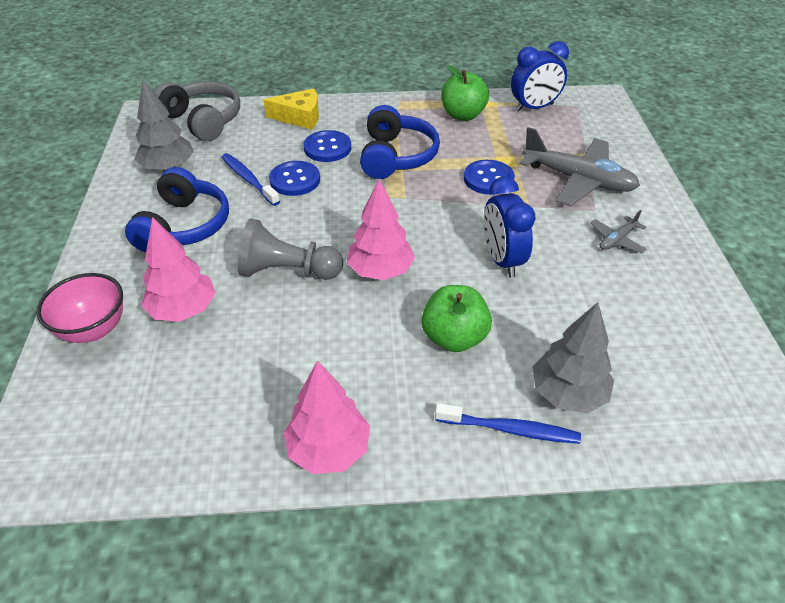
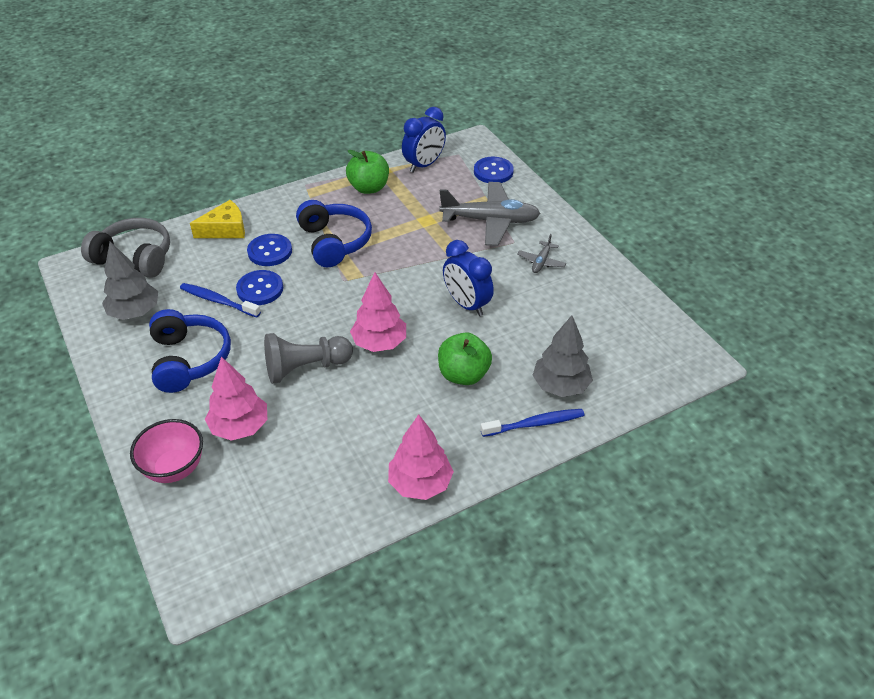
camera: 25 degrees left, 0 degrees up
blue button [464,160,515,195] -> blue button moved to [474,157,514,183]

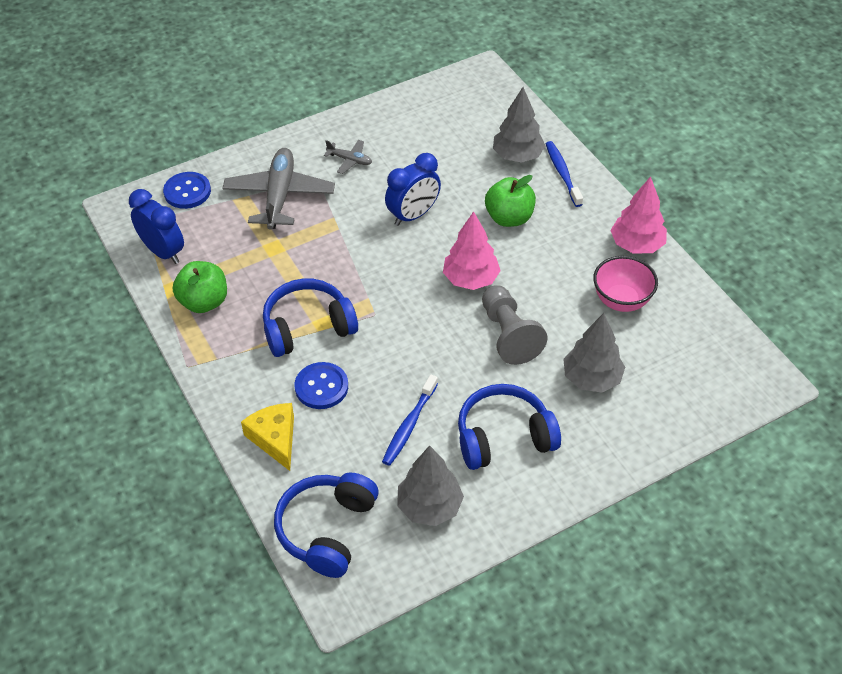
camera: 90 degrees left, 5 degrees up
grey headphones [81,218,170,278] -> blue headphones [274,473,379,578]
pink bowl [130,419,203,483] -> pink bowl moved to [593,256,658,312]
pink tree [205,357,267,441] -> grey tree [563,313,625,393]
blue button [236,270,283,305] -> none

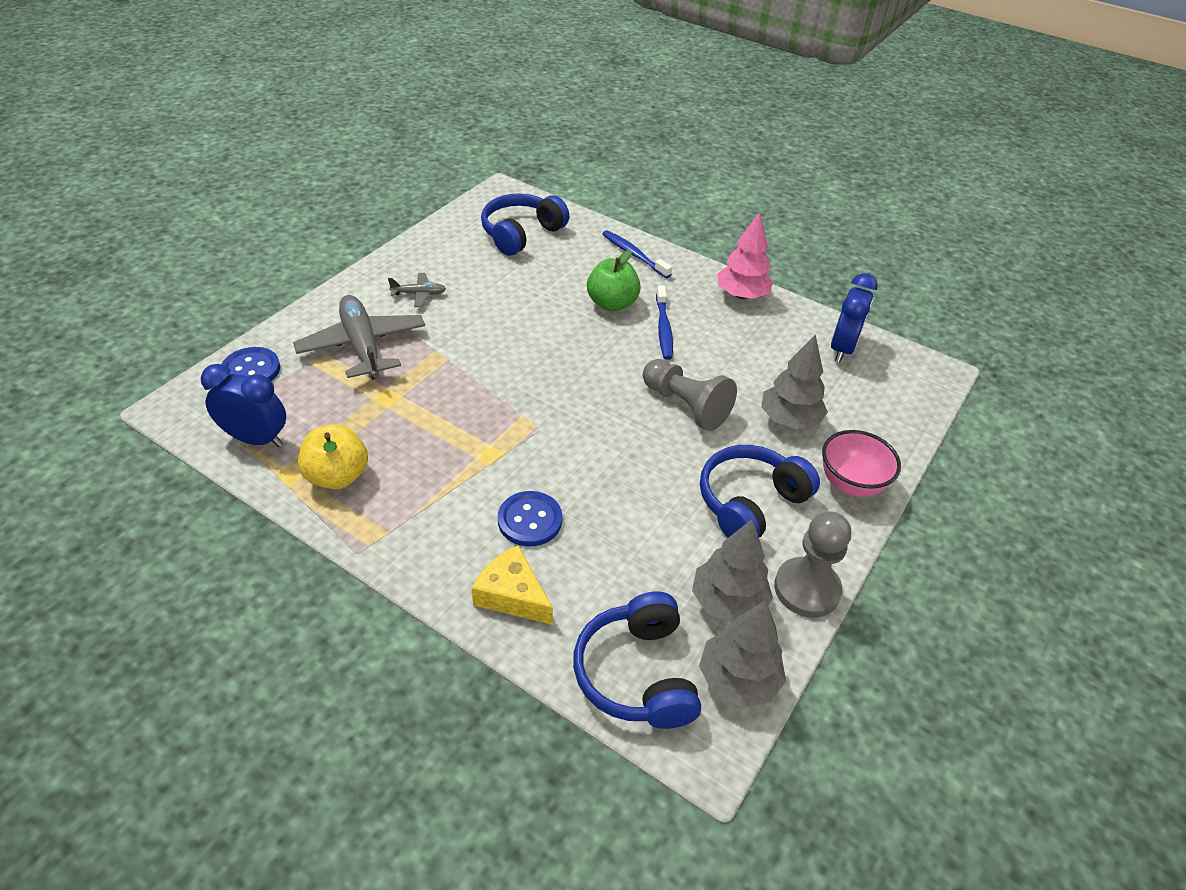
camera: 30 degrees left, 5 degrees down
green apple [173,261,227,313] -> yellow apple [298,424,368,490]
blue headphones [263,279,358,357] -> blue headphones moved to [481,193,569,256]
blue toothbrush [382,375,438,466] -> blue toothbrush moved to [656,285,673,360]
blue clock [385,153,441,226] -> blue clock moved to [831,273,878,362]
pink tree [443,211,501,290] -> none
grey tree [493,87,545,163] -> grey tree moved to [699,600,786,707]
pink bowl [593,256,658,312] -> pink bowl moved to [822,430,901,497]
none -> grey pawn [774,512,851,617]

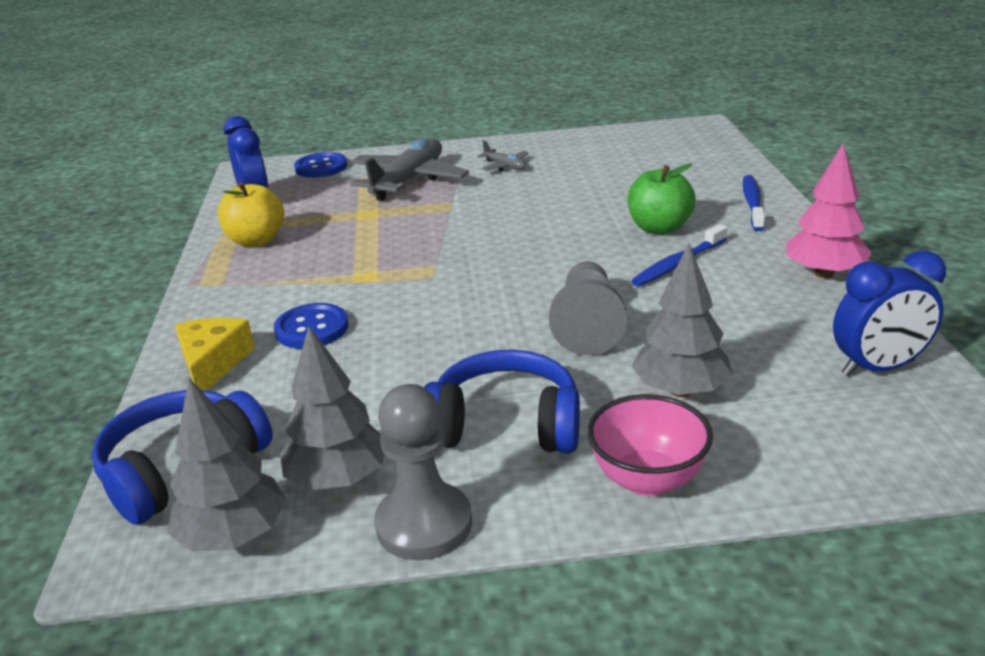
camera: 55 degrees right, 15 degrees down
blue headphones [481,193,569,256] -> none

